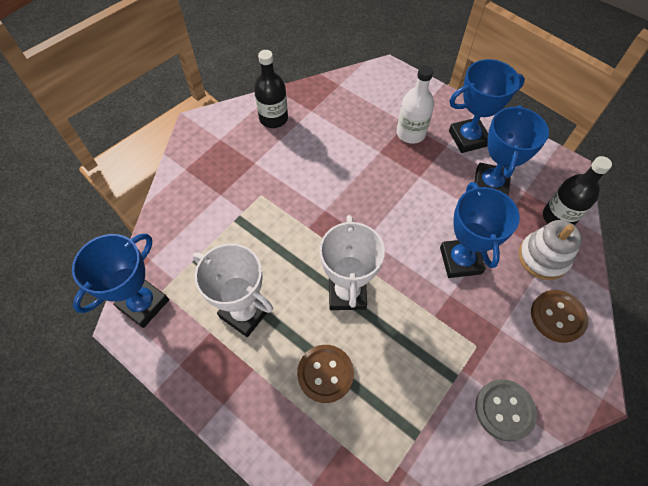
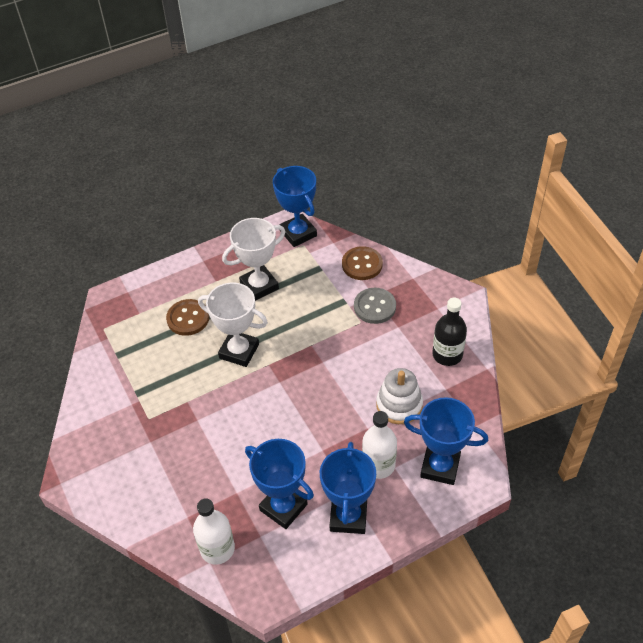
camera: 115 degrees right, 10 degrees down
blue trophy [440,182,520,278] -> blue trophy moved to [404,397,488,485]
grey button [475,379,537,442] -> grey button moved to [354,288,396,324]
white stacking toy [518,220,582,280] -> white stacking toy moved to [376,368,423,424]
brown button [531,290,588,343] -> brown button moved to [342,246,383,280]
black bottle [543,156,612,225] -> white bottle [193,498,235,565]

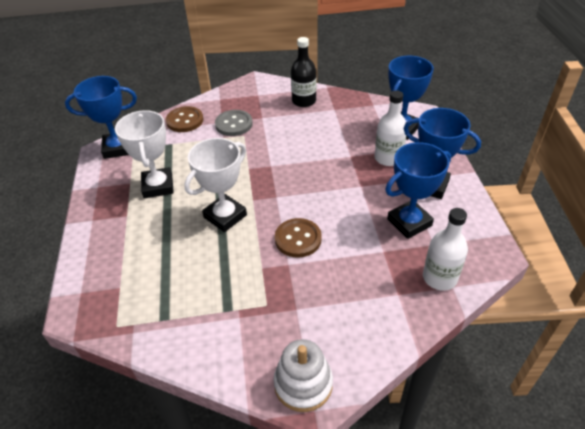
camera: 70 degrees left, 5 degrees down
brown button [166,299,209,336] -> brown button moved to [275,218,322,258]
white stacking toy [376,368,423,424] -> white stacking toy moved to [273,339,333,412]

